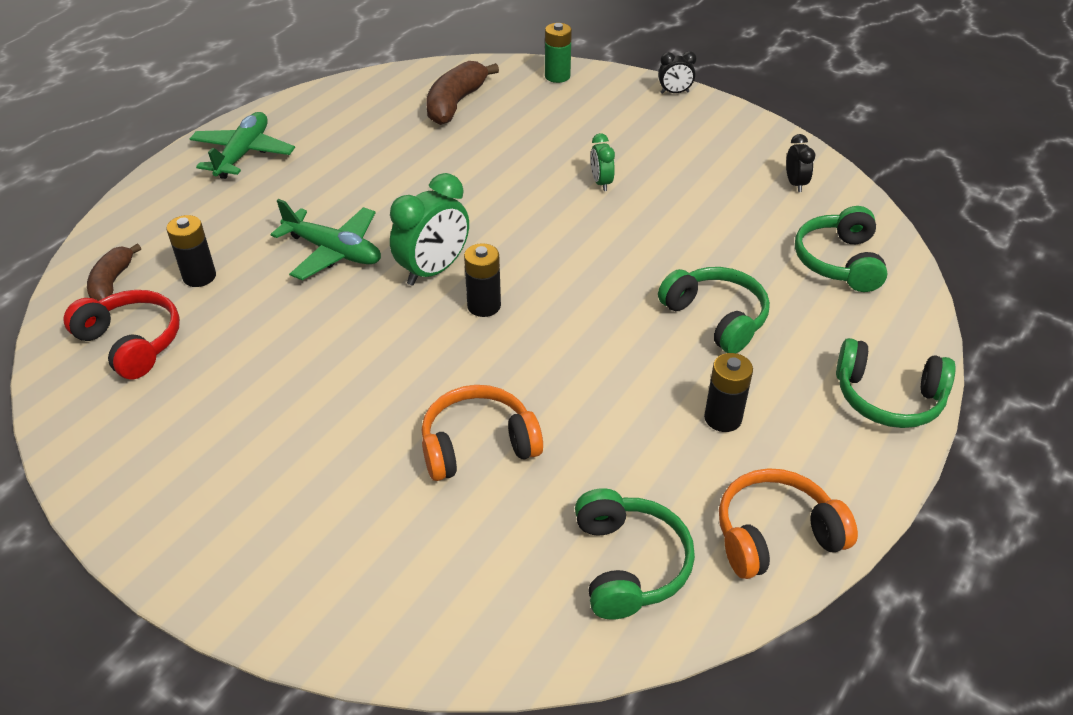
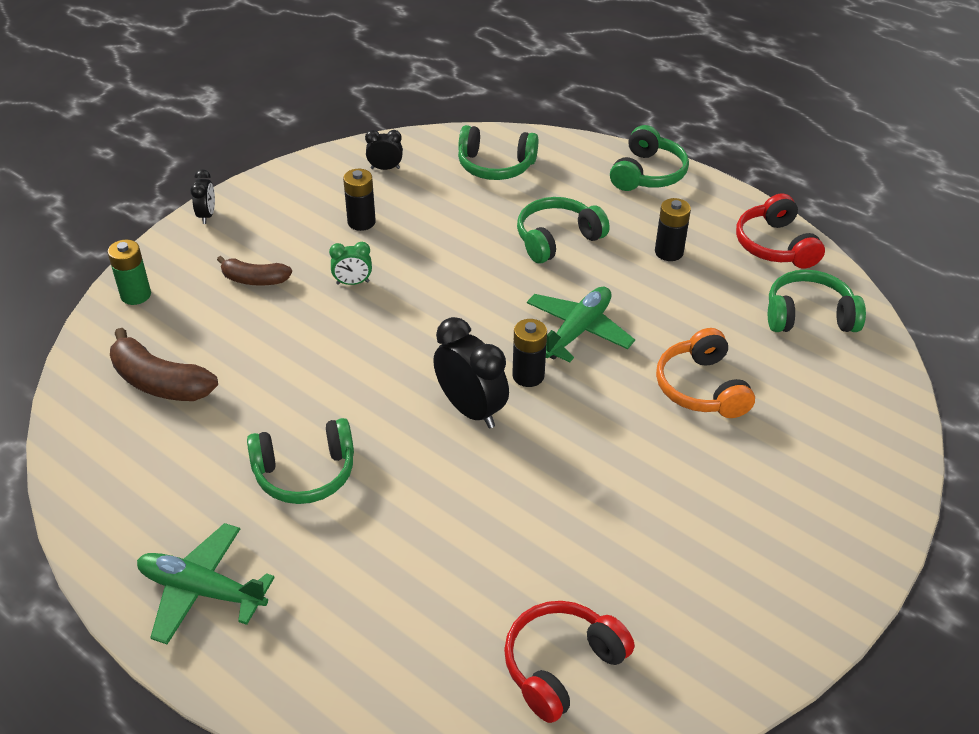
camera: 85 degrees left, 0 degrees up
brown banana [87,243,141,301] -> brown banana moved to [217,256,292,286]
black battery [166,215,216,287] -> black battery moved to [343,169,376,231]
green plane [270,199,381,280] -> green plane moved to [527,287,635,363]
green clock [390,173,469,286] -> black clock [433,317,509,428]
orange headphones [719,468,858,579] -> red headphones [736,194,825,269]
none -> green headphones [247,418,354,504]

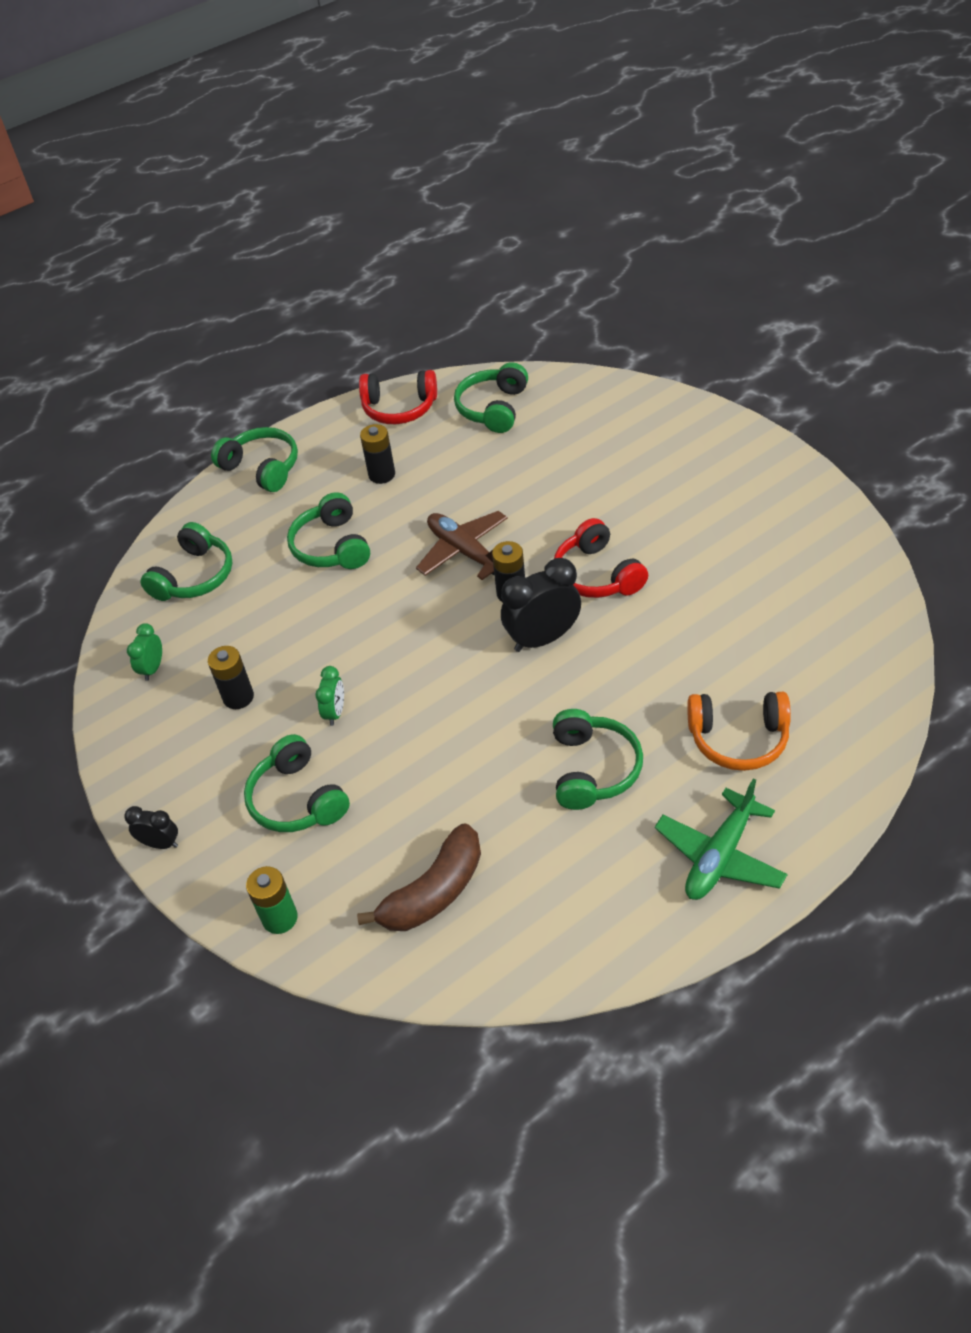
camera: 70 degrees left, 5 degrees up
brown banana [217,256,292,286] -> green headphones [244,734,350,832]
black clock [365,130,403,170] -> green clock [127,623,162,681]
red headphones [504,601,634,723] -> red headphones moved to [554,518,648,598]
green plane [527,287,635,363] -> brown plane [416,511,508,580]
orange headphones [656,328,755,418] -> orange headphones moved to [687,692,791,771]

